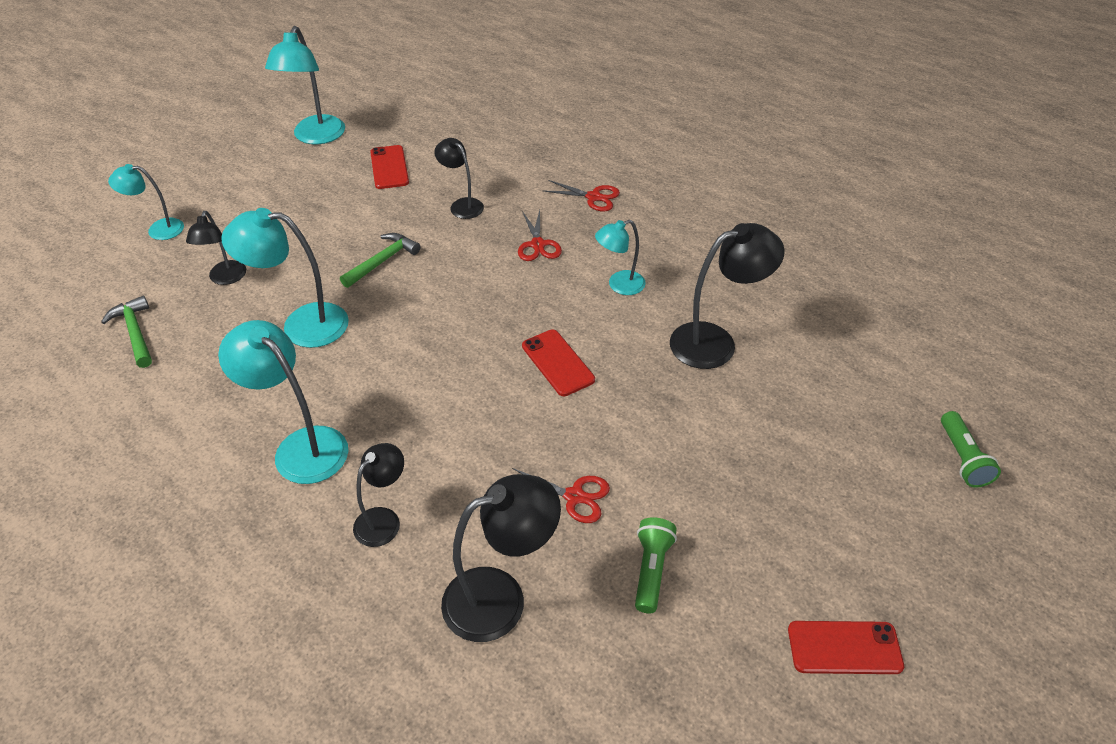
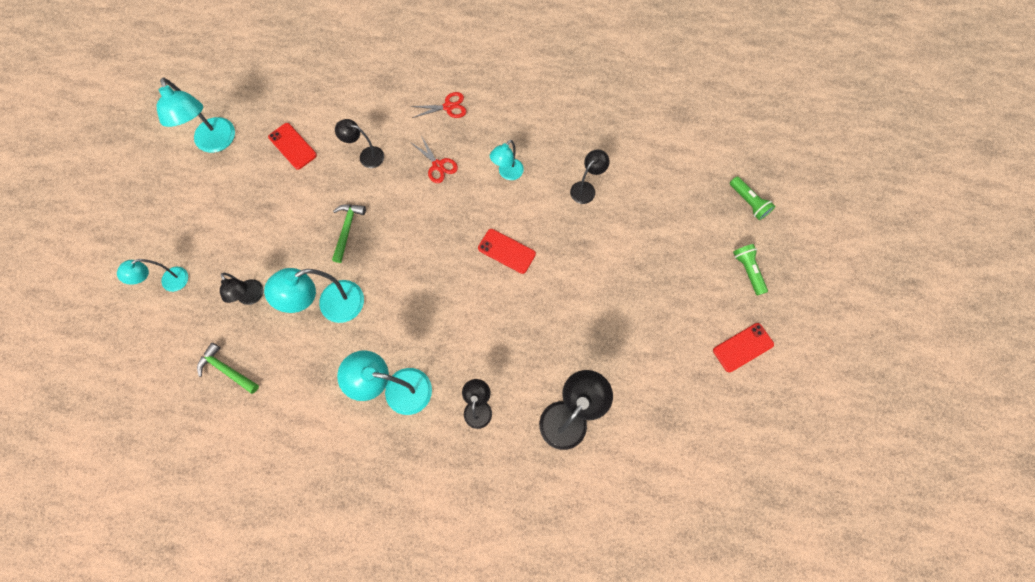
camera: 30 degrees left, 25 degrees up
red scissors [512,468,610,523] -> none
green flashlight [635,517,677,613] -> green flashlight moved to [733,244,768,296]
black lamp [670,223,785,369] -> black lamp [570,149,610,204], size x0.60

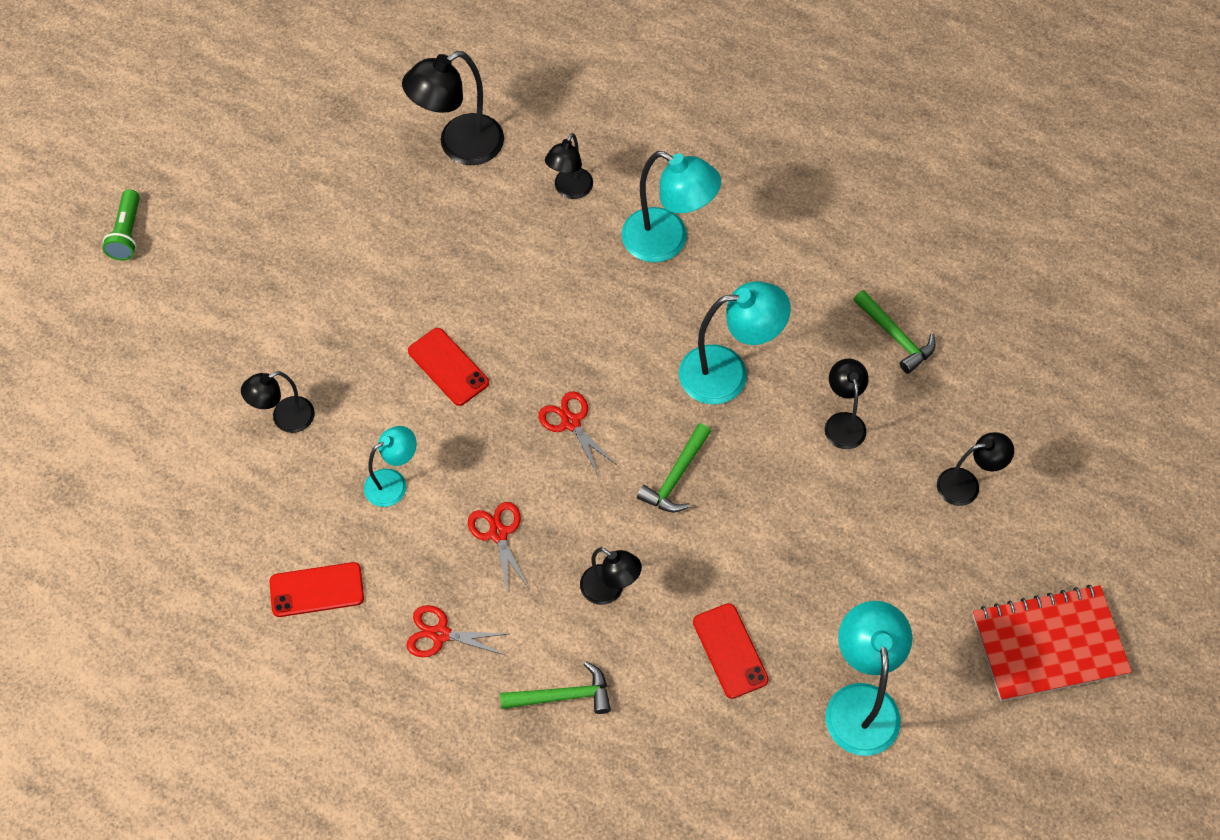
camera: 160 degrees left, 10 degrees down
turquoise lamp [117,259,188,292] -> black lamp [937,432,1014,506]
red phone [713,323,774,372] -> red phone moved to [269,562,364,617]
green flashlight [730,176,775,220] -> none
none -> green hammer [500,661,611,714]
none -> red scissors [538,391,617,475]
none -> red notebook [973,585,1132,701]

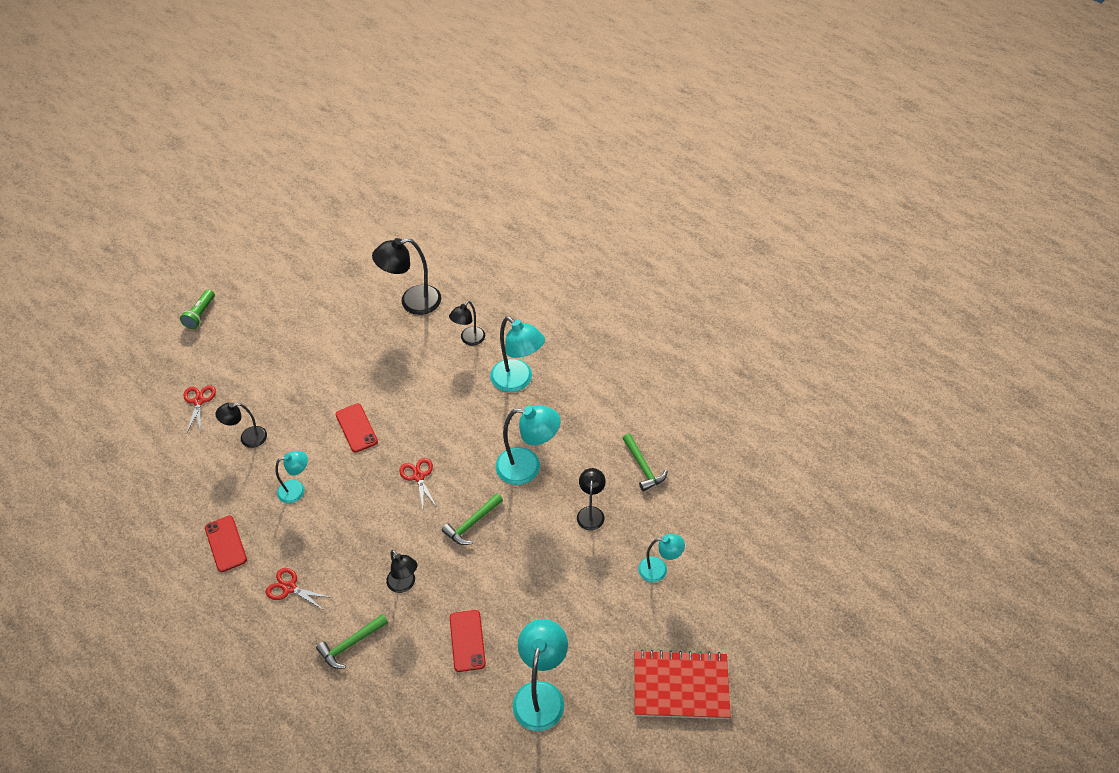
camera: 15 degrees right, 10 degrees down
red phone [269,562,364,617] -> red phone turned 60 degrees clockwise [205,516,247,572]
red scissors [468,502,529,591] -> red scissors moved to [184,385,216,432]
green hammer [500,661,611,714] -> green hammer turned 135 degrees clockwise [316,614,388,669]
black lamp [937,432,1014,506] -> turquoise lamp [638,534,685,582]

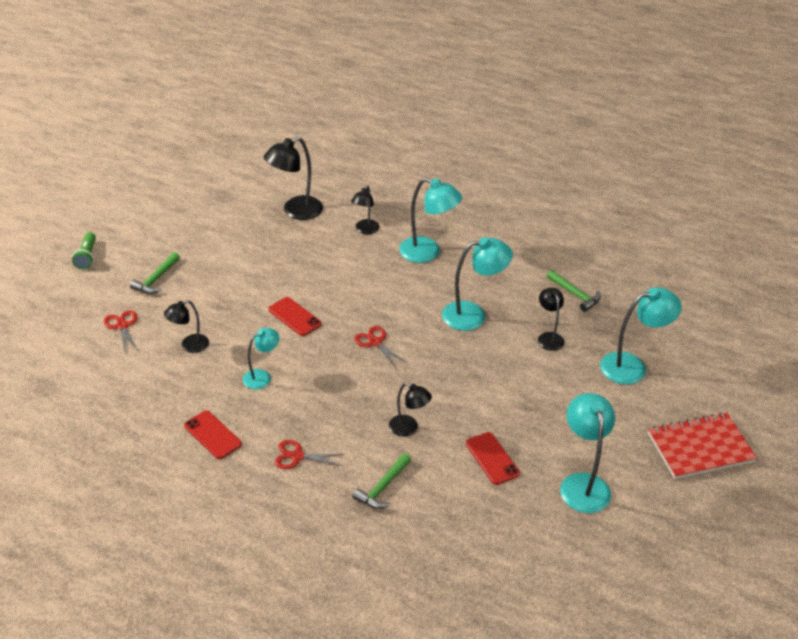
camera: 20 degrees left, 10 degrees down
green hammer [442,493,503,545] -> green hammer moved to [130,252,180,294]
turquoise lamp [638,534,685,582] -> turquoise lamp [600,287,682,384], size x1.66

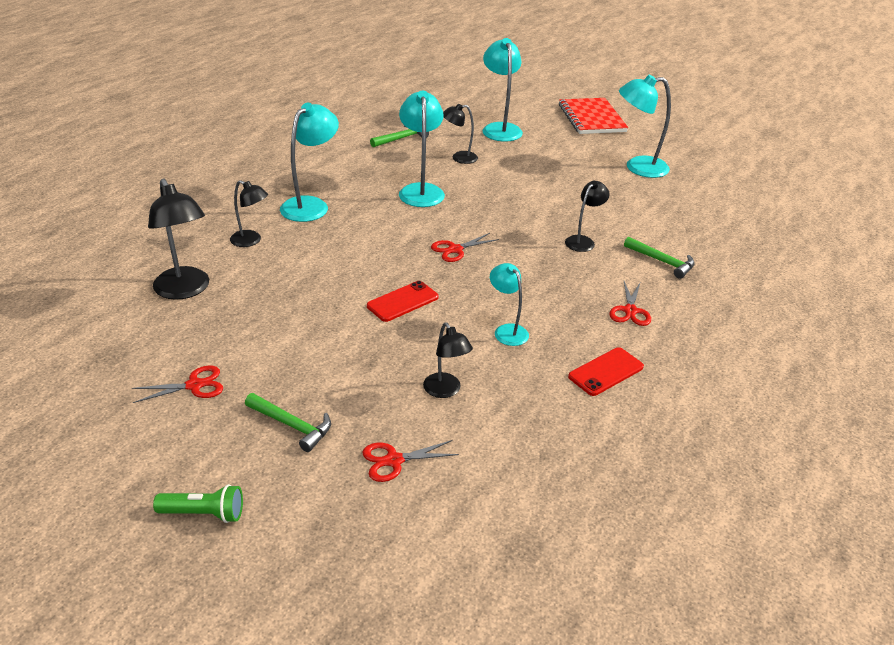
camera: 85 degrees left, 5 degrees down
red phone [466,432,520,485] -> none
none -> red scissors [132,366,223,403]

